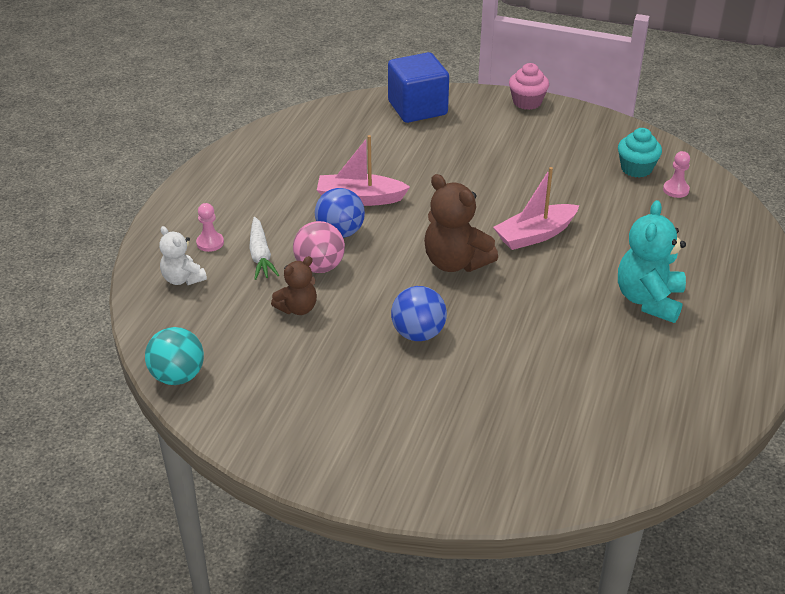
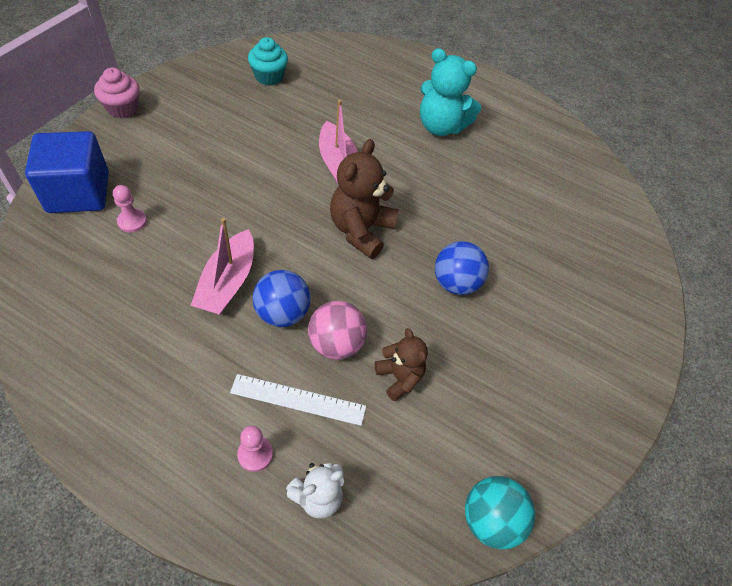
camera: 85 degrees left, 15 degrees up
white carrot [249,217,279,280] -> white ruler [230,374,366,426]
brown teddy bear [424,174,498,272] -> brown teddy bear turned 150 degrees clockwise [330,139,399,259]
pink pawn [663,151,690,198] -> pink pawn moved to [113,185,147,233]

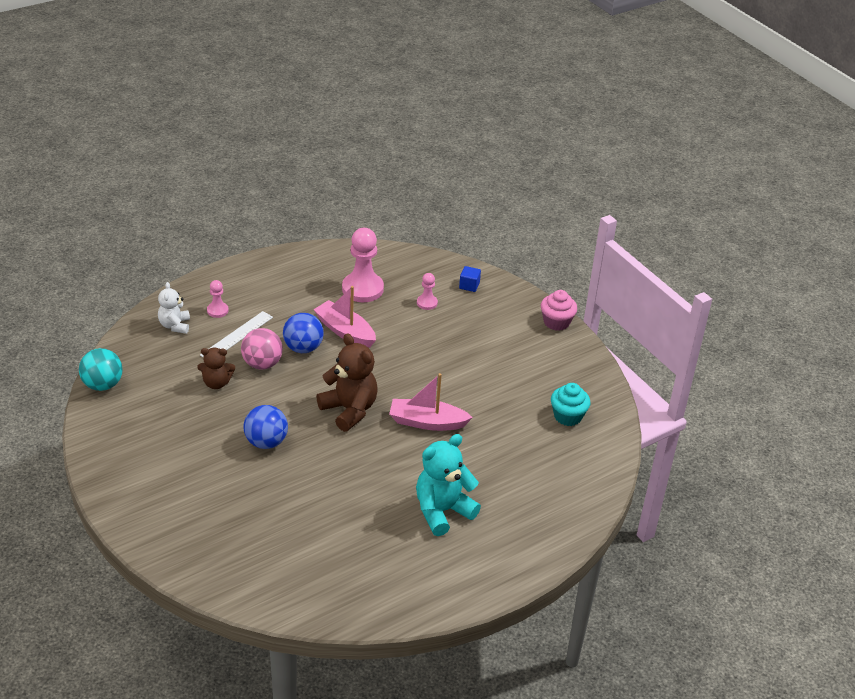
camera: 120 degrees right, 15 degrees down
blue cube [25,131,109,213] -> blue cube [459,266,481,292], size x0.41
none -> pink pawn [342,228,384,302]

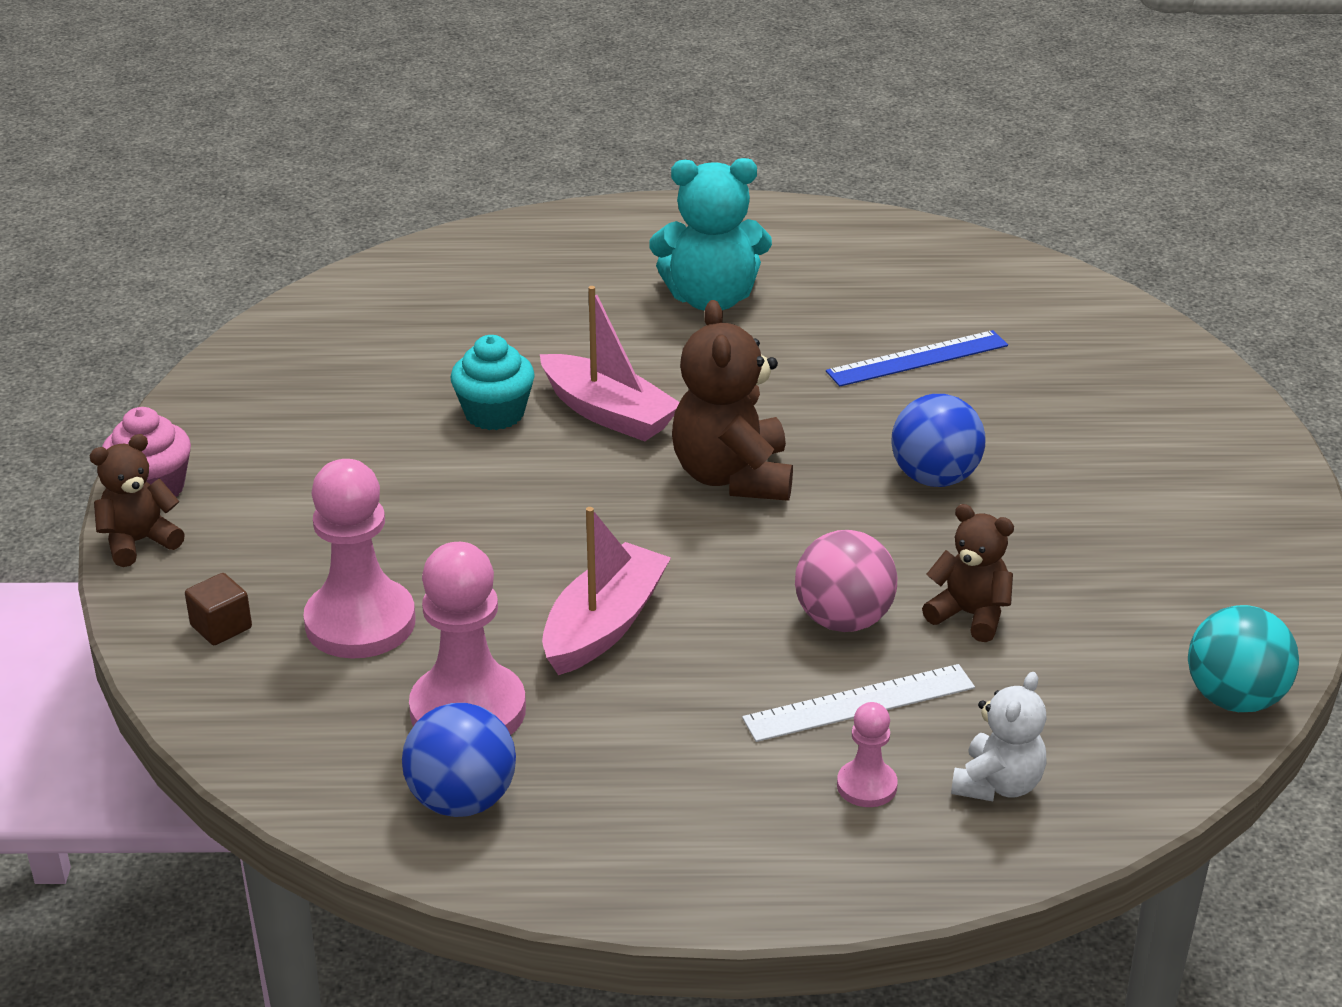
camera: 145 degrees left, 5 degrees down
blue ball [283,313,324,353] -> blue ball moved to [402,703,516,817]
pink boat [313,286,376,348] -> pink boat turned 135 degrees counterclockwise [542,507,671,675]
pink pawn [417,273,438,310] -> pink pawn [303,459,416,658], size x2.00
blue cube [459,266,481,292] -> brown cube [185,573,252,645]
turquoise cupcake [551,383,591,426] -> turquoise cupcake moved to [451,335,535,430]
none -> brown teddy bear [90,434,185,567]
none -> blue ruler [826,330,1008,387]

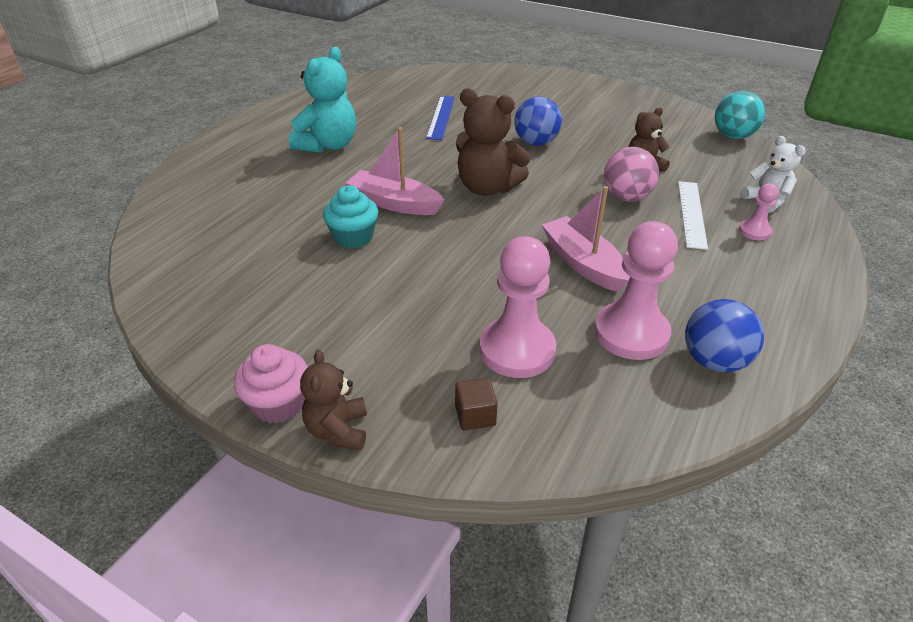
camera: 60 degrees left, 5 degrees up
pink boat [540,286,680,441] -> pink boat turned 135 degrees counterclockwise [346,127,444,215]

